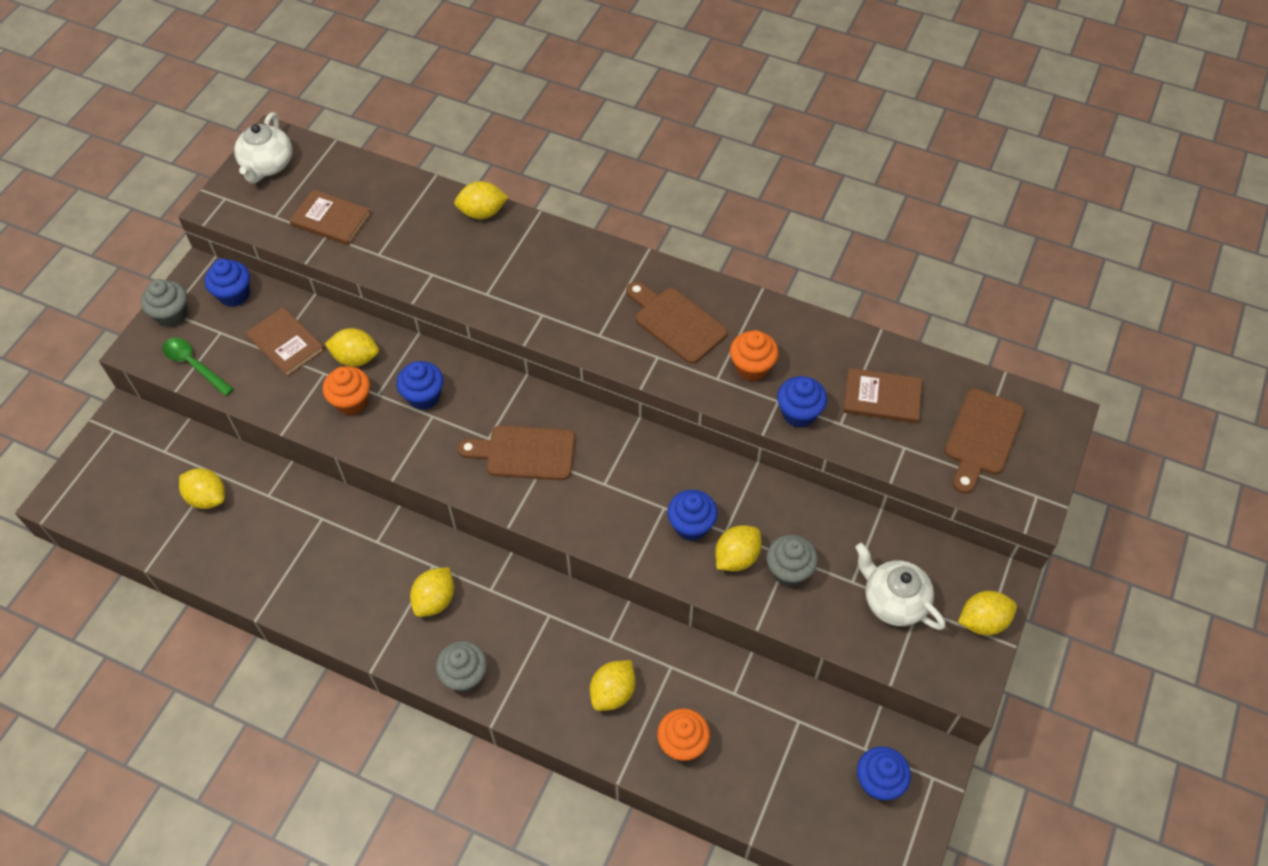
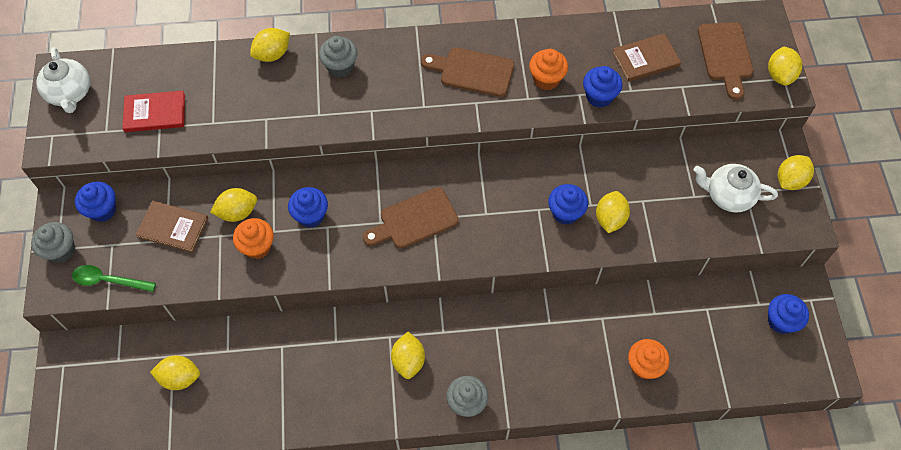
camera: 30 degrees left, 5 degrees up
brown book [289,189,371,246] -> red book [122,91,185,132]
yellow lemon [590,660,636,711] -> yellow lemon moved to [768,46,802,86]
grey cupcake [766,535,818,587] -> grey cupcake moved to [319,36,358,77]

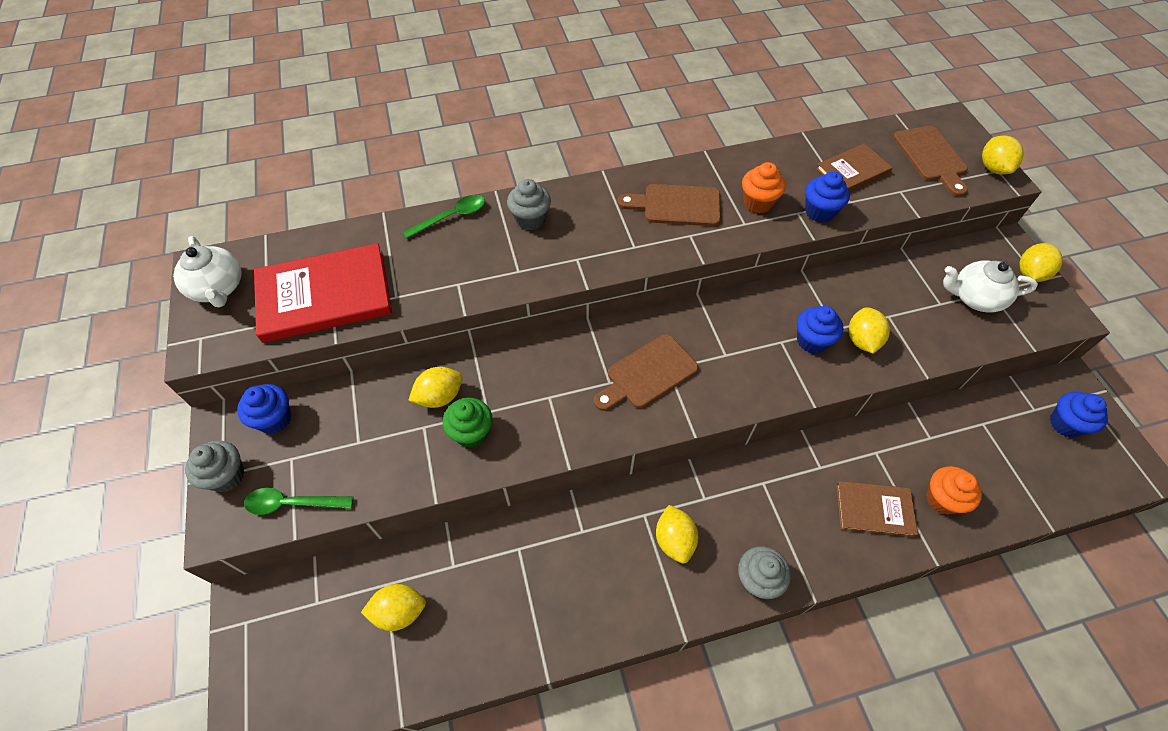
camera: 10 degrees left, 5 degrees down
red book [122,91,185,132] -> red book [254,243,392,343], size x1.78
brown book [136,201,208,253] -> brown book moved to [836,481,918,537]
orange cupcake [233,218,274,259] -> green cupcake [443,398,493,448]
yellow lemon [250,28,290,62] -> green spoon [403,195,485,239]
blue cupcake [288,187,328,228] -> none

